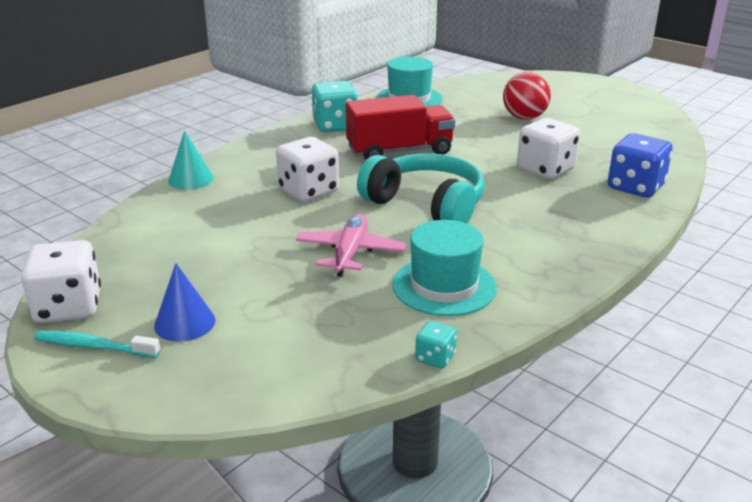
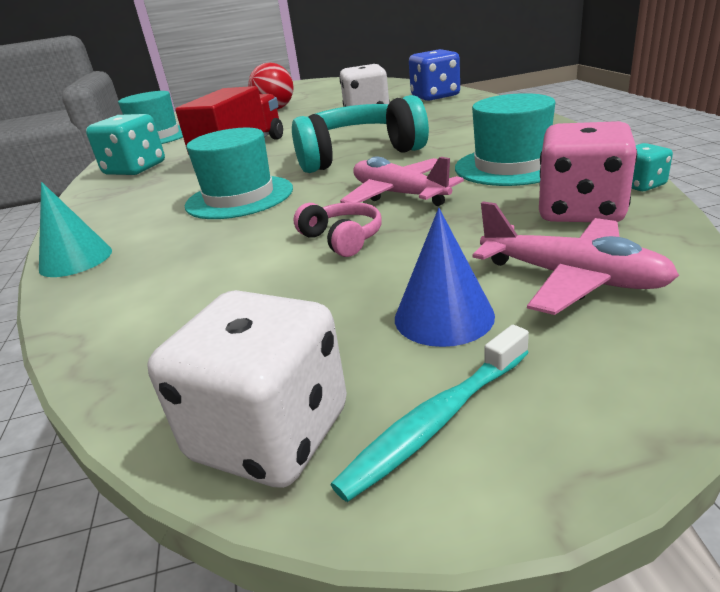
camera: 50 degrees left, 0 degrees up
white dice [276,137,339,202] -> turquoise hat [185,128,293,219]
none -> pink headphones [294,202,382,257]
none -> pink plane [472,202,679,315]
none -> pink dice [539,121,637,222]

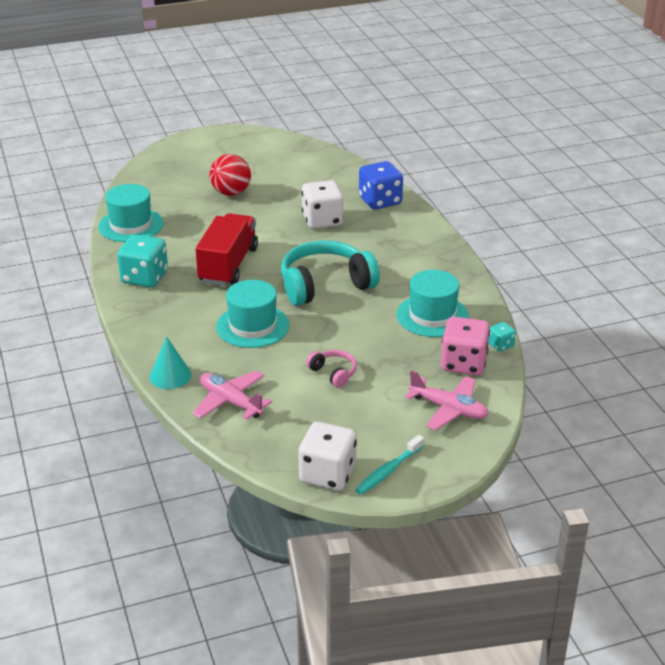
camera: 10 degrees left, 5 degrees up
pink plane [340,157,464,206] -> pink plane moved to [192,371,272,420]
blue cone [395,208,495,347] -> none

